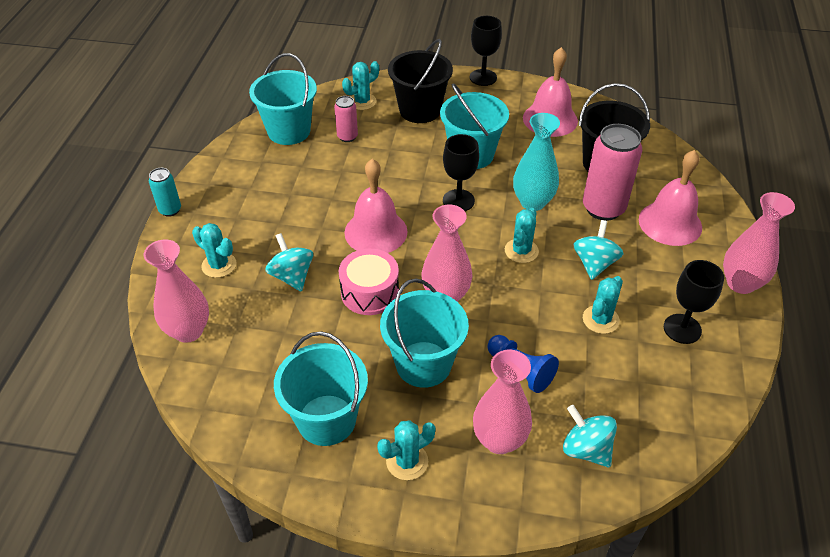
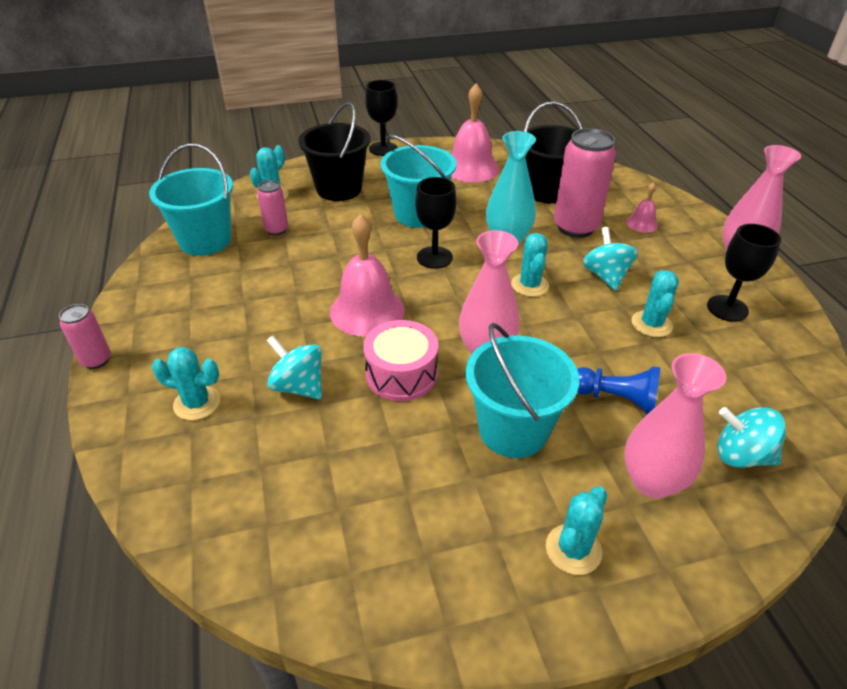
camera: 25 degrees left, 5 degrees down
pink vase [144,240,209,343] -> none
turquoise can [149,168,181,217] -> pink can [59,304,111,369]
turquoise bucket [274,331,368,446] -> none
pink bell [639,150,702,246] -> pink bell [626,182,658,233], size x0.49

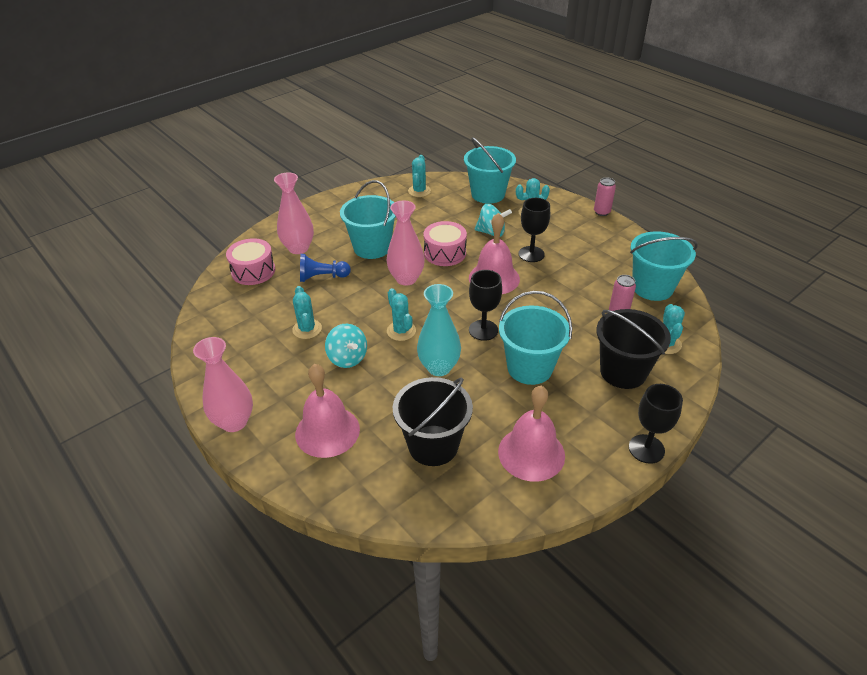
camera: 155 degrees right, 0 degrees up
turquoise cactus [546,486,607,575] -> turquoise cactus moved to [408,155,431,197]
pink can [554,128,616,238] -> none
pink bell [626,182,658,233] -> pink bell [295,364,360,458], size x2.05
black goblet [707,224,781,322] -> black goblet moved to [518,198,550,262]
turquoise spinning top [717,407,786,468] -> pink drum [226,238,275,285]
none -> turquoise bucket [464,137,516,204]

